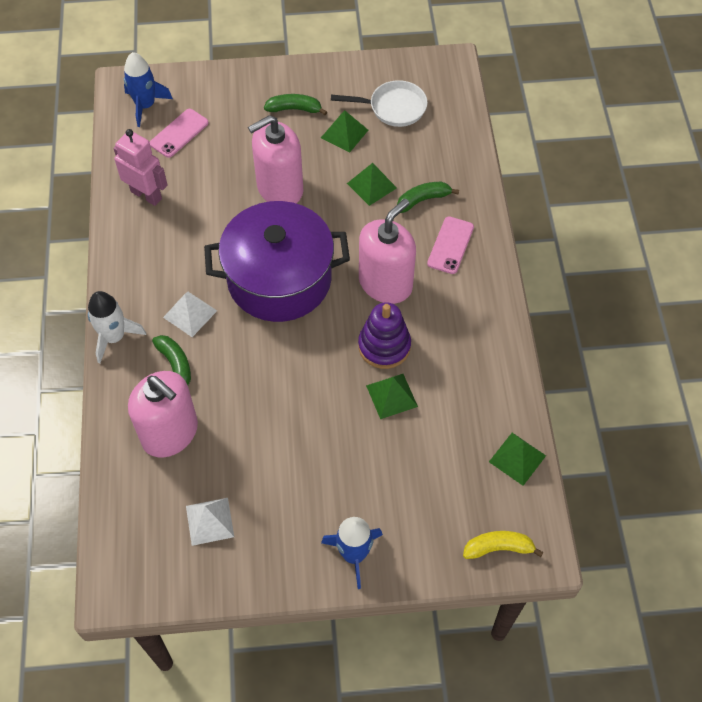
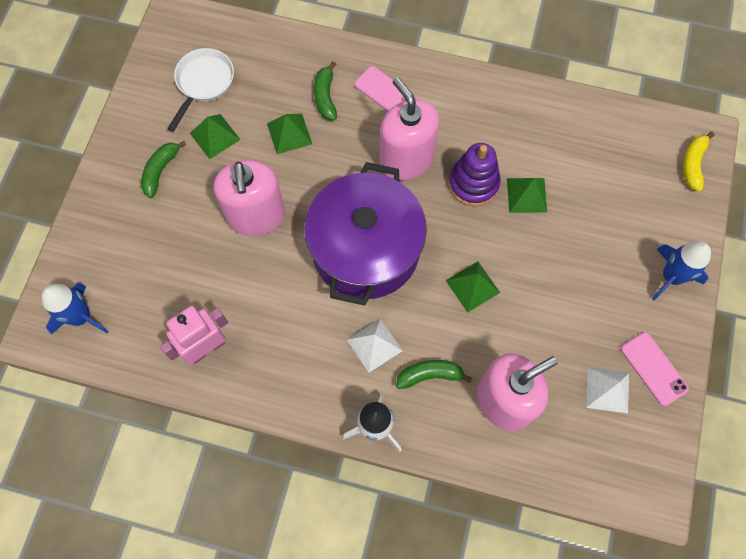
camera: 70 degrees left, 10 degrees up
pink phone [150,109,209,158] -> pink phone moved to [621,332,689,406]
green pyramid [489,433,546,486] -> green pyramid moved to [445,262,500,313]

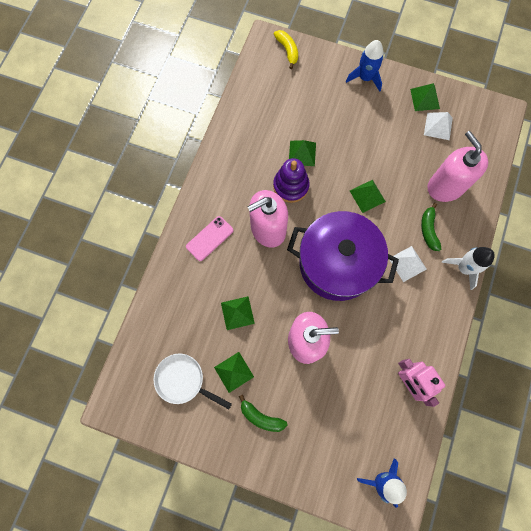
camera: 85 degrees left, 5 degrees up
green banana [314,61,337,120] -> none
pink phone [621,332,689,406] -> green pyramid [410,83,440,111]
yellow banana [683,132,715,192] -> yellow banana turned 135 degrees counterclockwise [274,30,298,69]

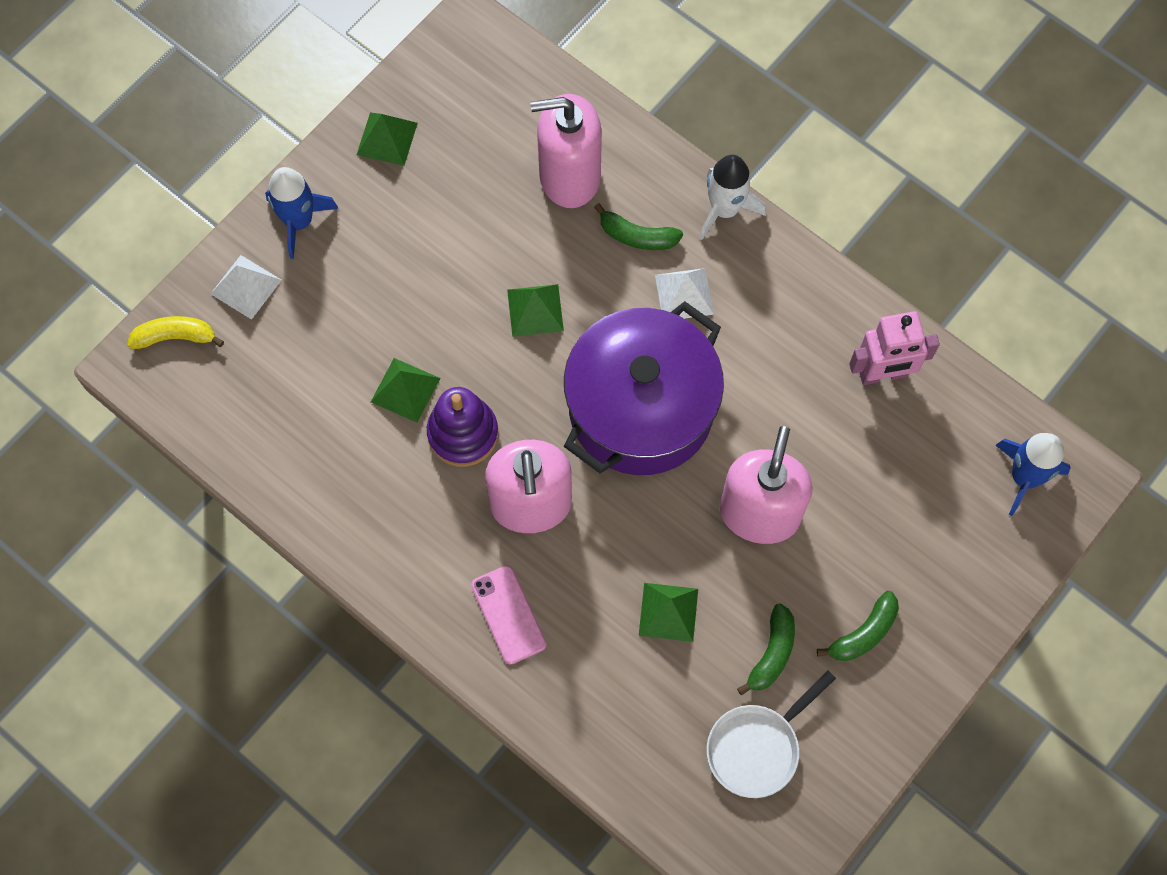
camera: 70 degrees left, 5 degrees down
green pyramid [214,352,254,393] -> green banana [737,603,795,695]
white pyramid [424,112,453,140] -> white pyramid moved to [211,255,282,320]

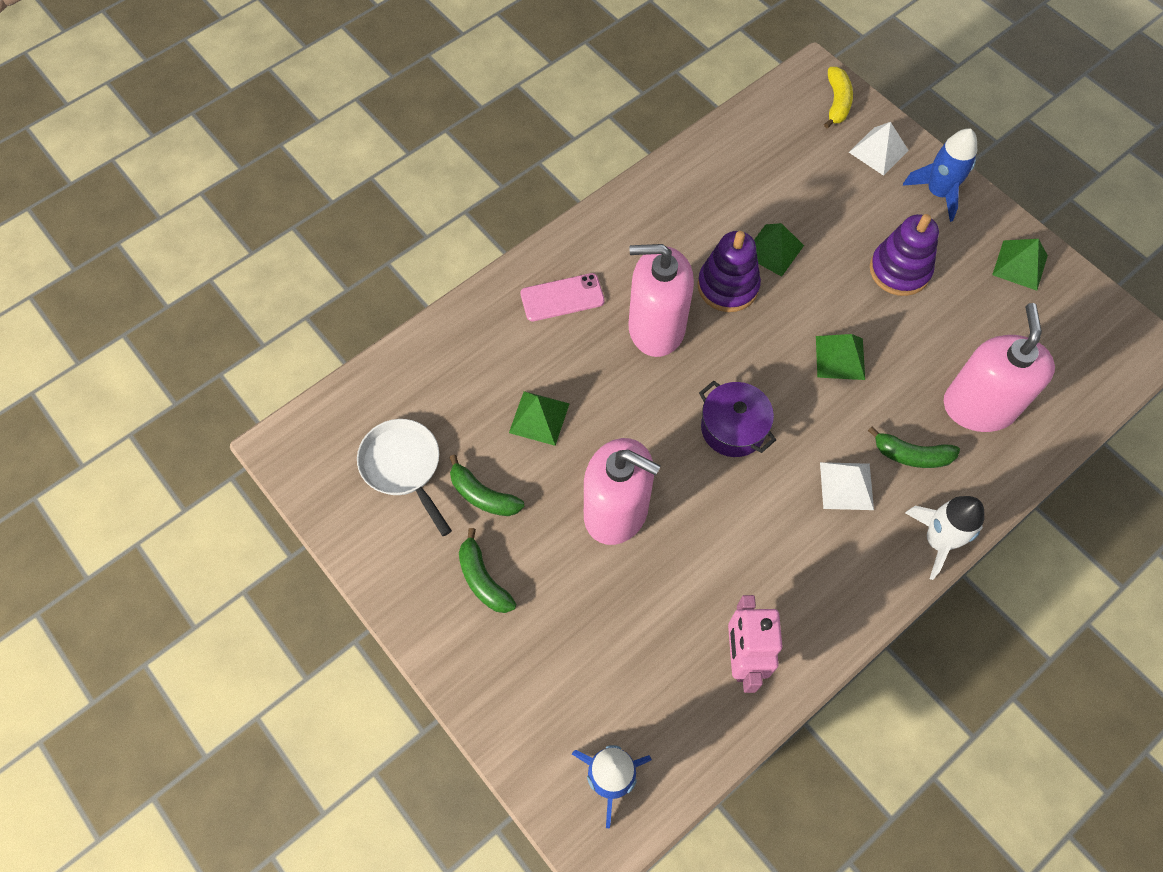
camera: 100 degrees right, 5 degrees down
purple pot [564,301,724,475] -> purple pot [699,381,776,457], size x0.48
green banana [594,203,683,250] -> green banana turned 105 degrees counterclockwise [868,426,960,468]
none -> purple stacking toy [870,214,939,296]

